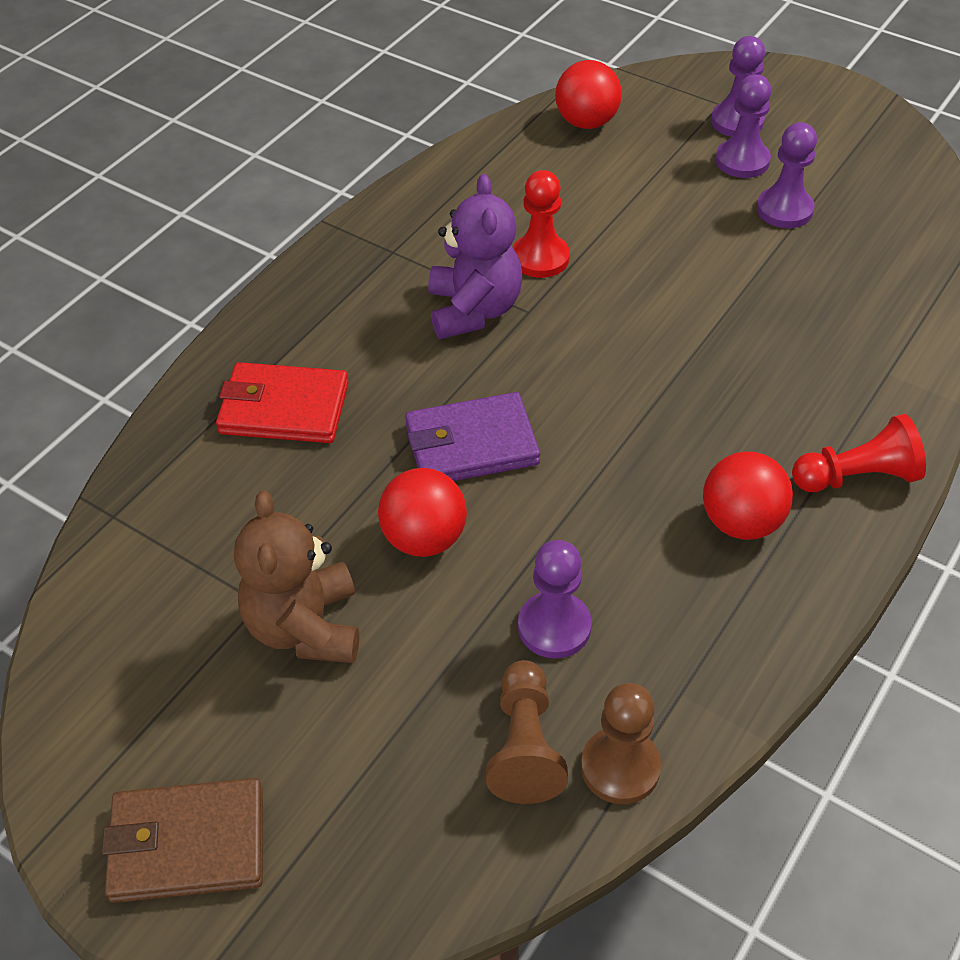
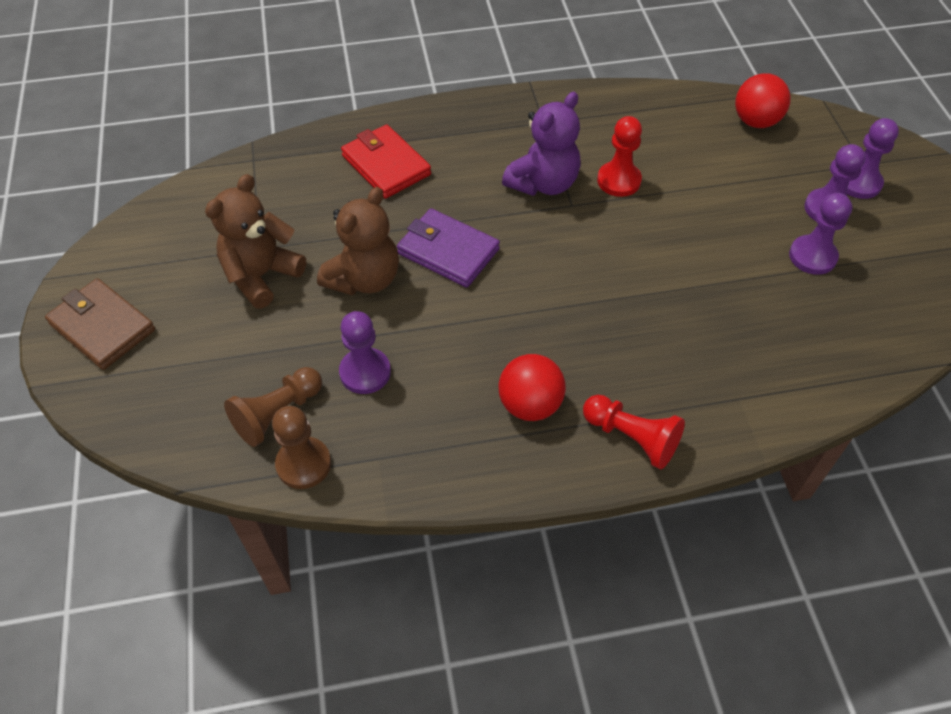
camera: 45 degrees right, 5 degrees up
red ball [378,468,467,557] -> brown teddy bear [317,187,399,295]

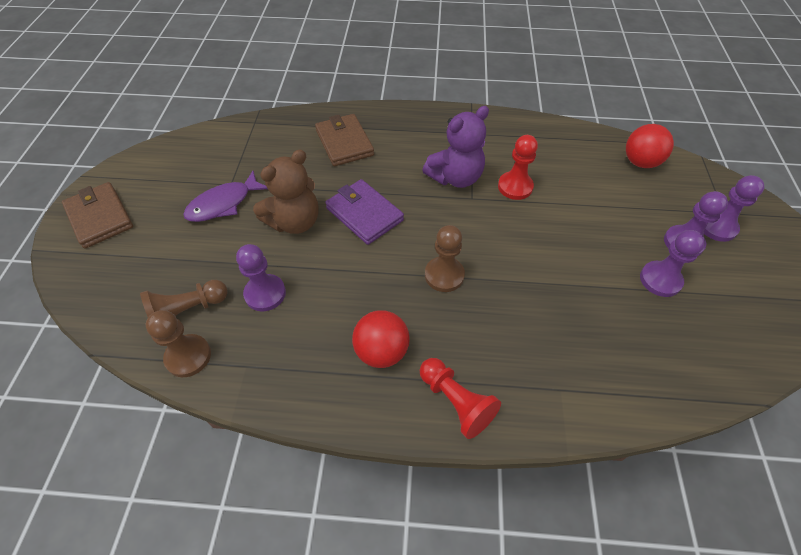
camera: 15 degrees right, 0 degrees up
brown teddy bear [205,174,306,309] -> purple fish [183,171,268,222]
red wallet [341,124,431,199] -> brown wallet [315,114,374,166]
none -> brown pawn [425,225,465,292]

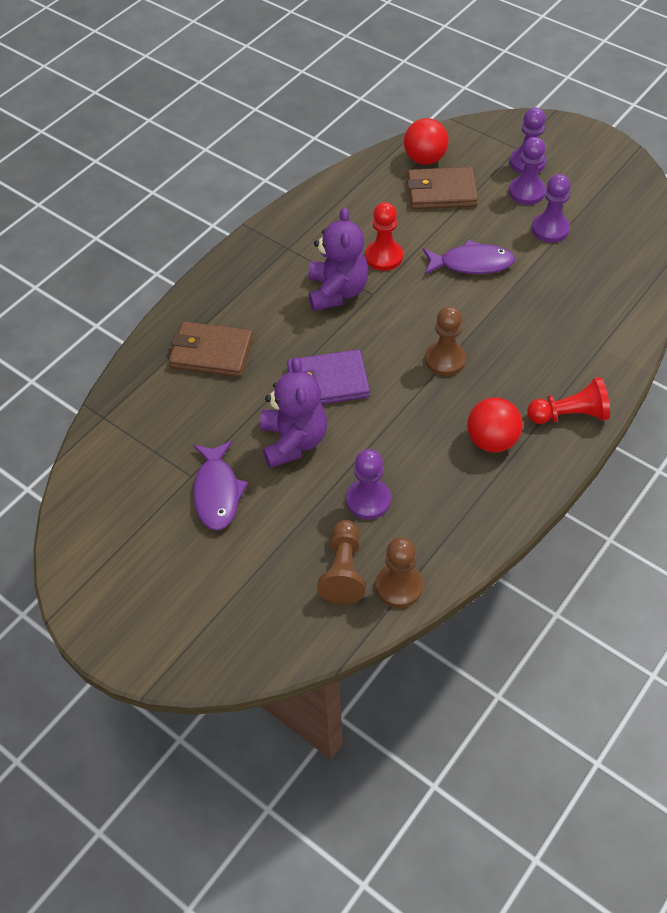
camera: 55 degrees left, 0 degrees up
brown wallet [62,182,133,249] -> brown wallet moved to [407,167,478,209]
brown teddy bear [253,149,319,234] -> purple teddy bear [260,357,327,468]
none -> purple fish [423,240,515,275]

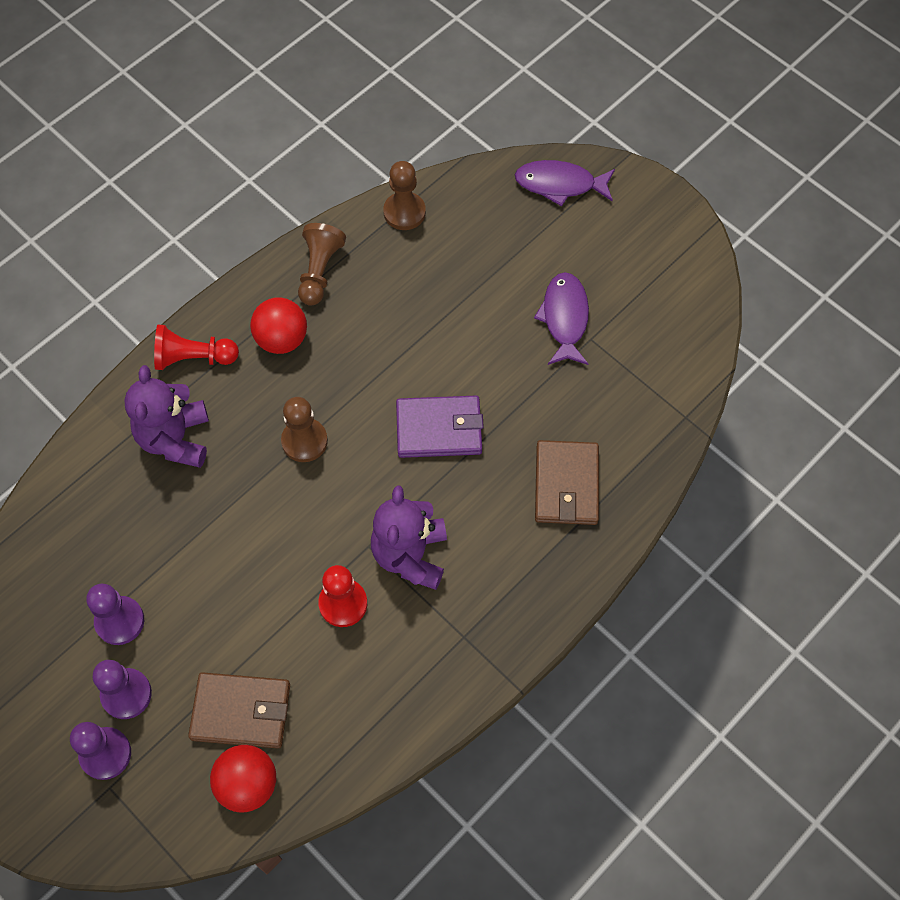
camera: 175 degrees left, 10 degrees up
brown wallet [169,321,253,377] -> brown wallet turned 75 degrees clockwise [535,440,599,525]
purple teddy bear [260,357,327,468] -> purple teddy bear moved to [124,365,209,468]
brown pawn [317,520,366,604] -> brown pawn moved to [298,223,346,306]
purple pawn [346,449,391,520] -> none
purple fish [423,240,515,275] -> purple fish moved to [515,160,615,206]

